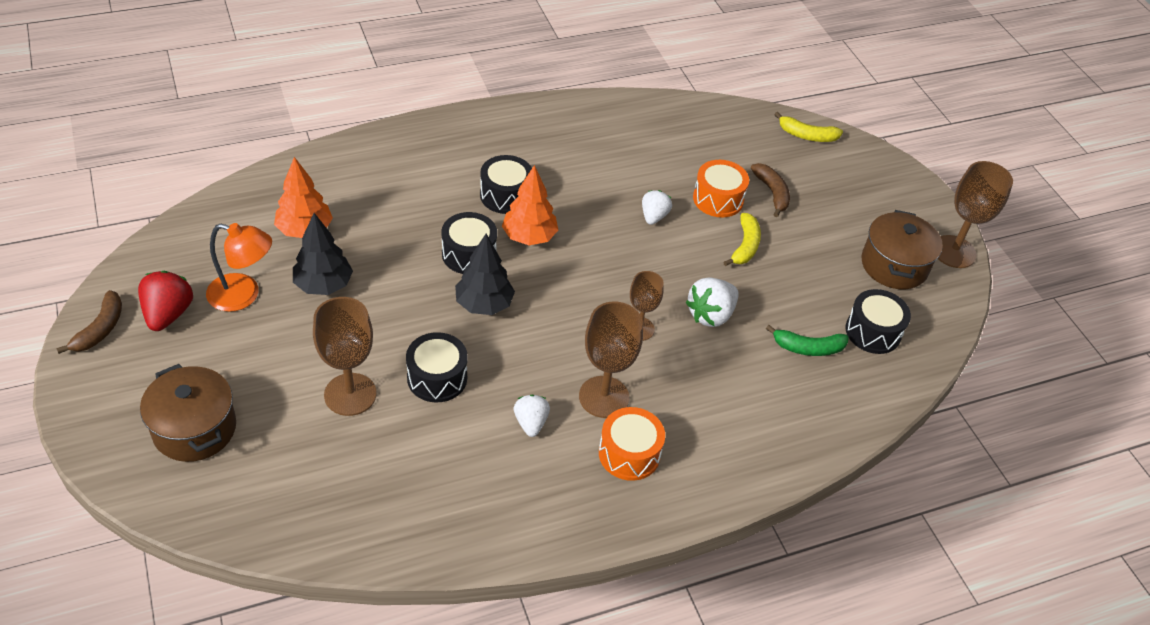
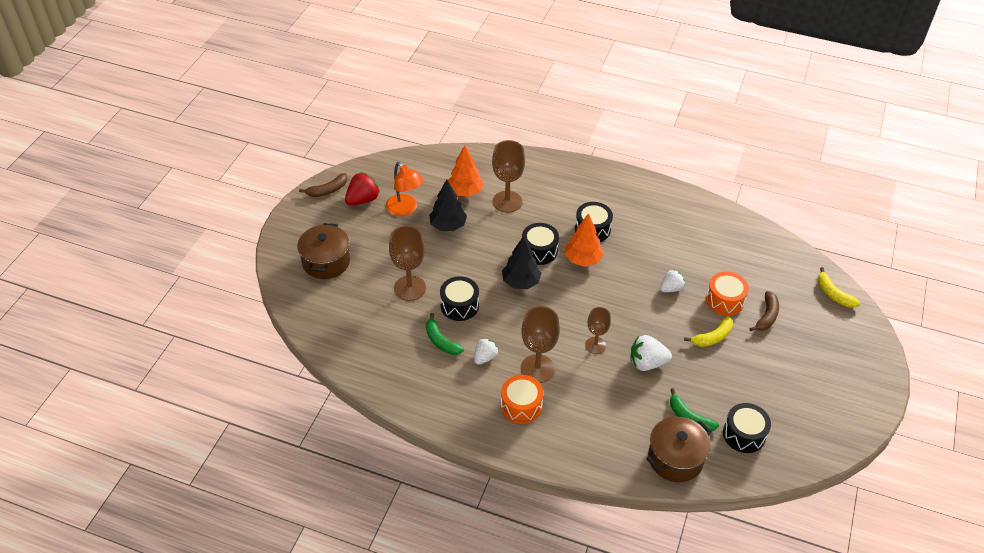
camera: 45 degrees right, 0 degrees up
brown pot [862,210,943,289] -> brown pot moved to [646,417,712,482]
brown goblet [938,161,1013,268] -> brown goblet moved to [492,140,525,213]
none -> green banana [426,313,464,355]

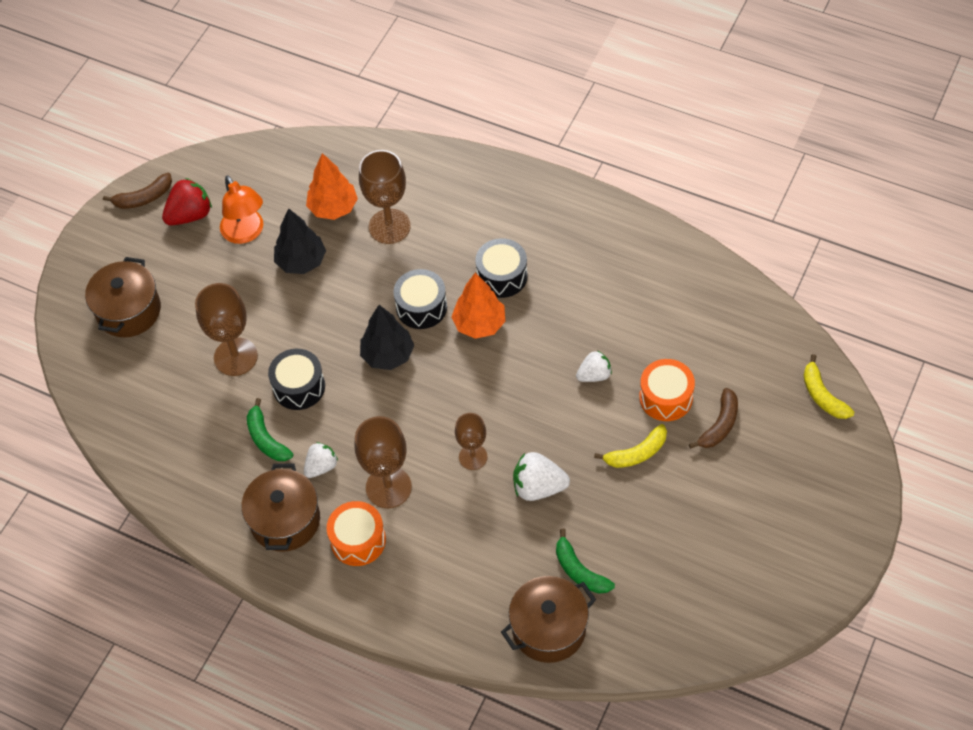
camera: 10 degrees right, 10 degrees up
black drum [723,403,771,453] -> none
none -> brown pot [241,464,320,552]

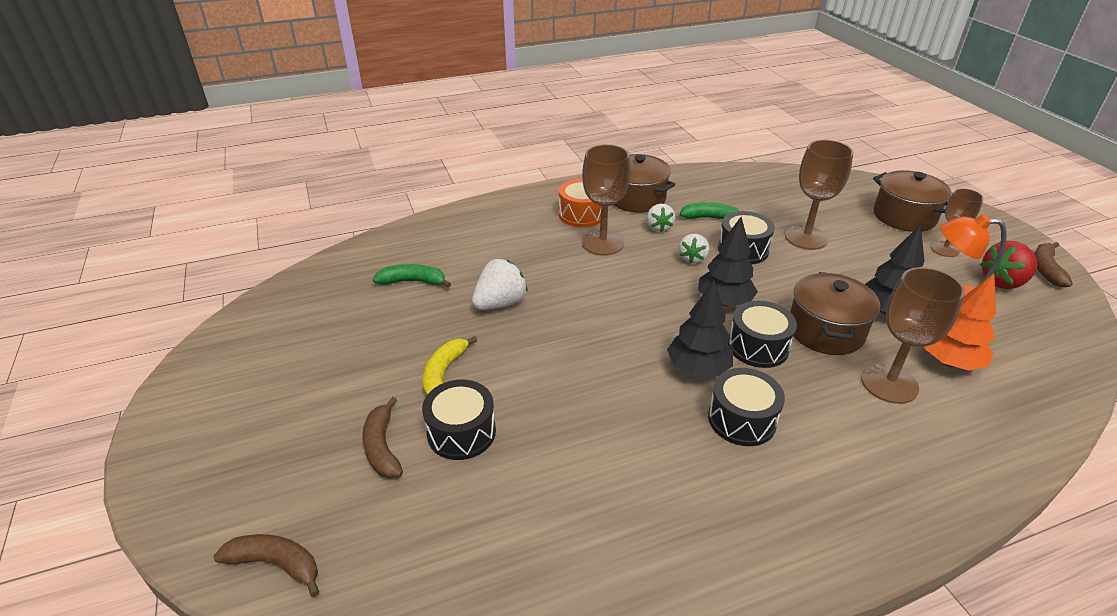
camera: 130 degrees right, 20 degrees down
red strawberry [162,178,212,225] -> red strawberry turned 60 degrees clockwise [980,241,1037,289]
orange tree [451,272,506,339] -> black tree [667,280,733,377]
brown goblet [455,413,487,470] -> brown goblet moved to [931,188,984,257]
brown pot [501,576,596,663] -> brown pot moved to [790,272,880,355]
white strawberry [576,350,612,382] -> white strawberry moved to [679,234,709,263]
orange drum [639,359,695,421] -> black drum [422,380,496,460]
yellow banana [803,354,854,419] -> brown banana [213,534,319,597]

